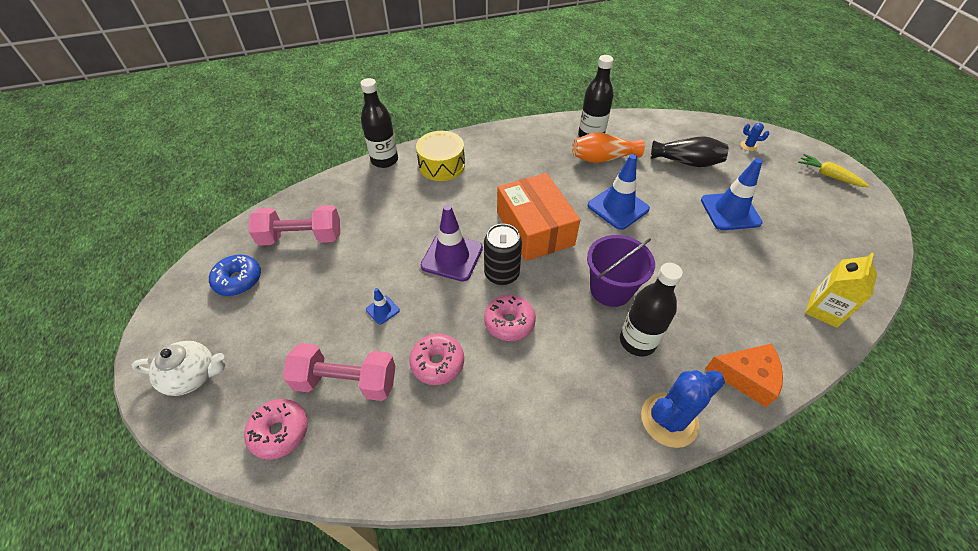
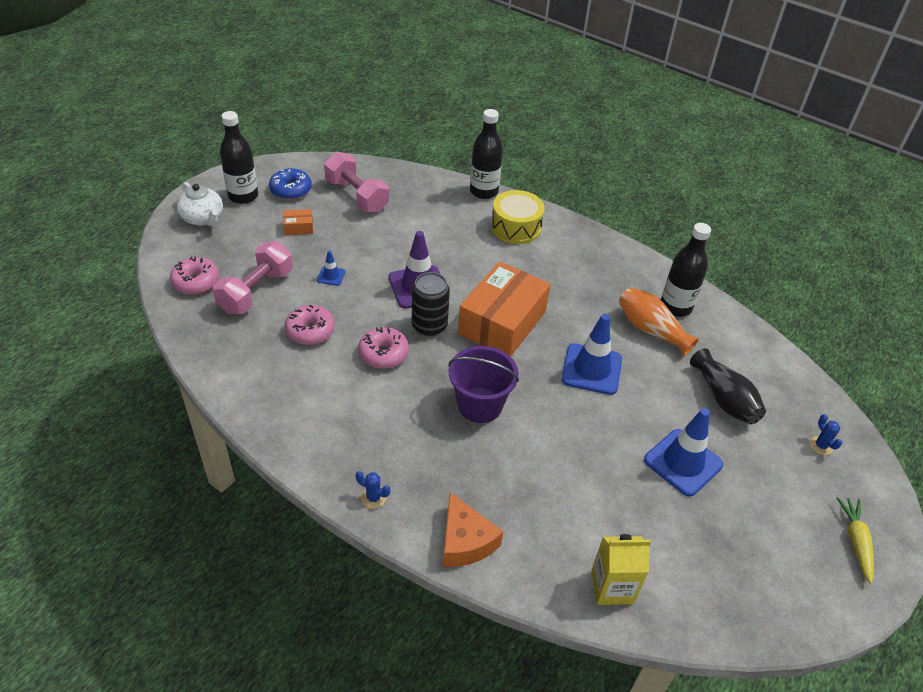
camera: 50 degrees right, 5 degrees down
pink dumbbell [283,343,395,401] -> pink dumbbell turned 60 degrees clockwise [213,241,293,314]
black bottle [620,263,683,356] -> black bottle moved to [220,111,258,204]
blue cactus [641,370,725,448] -> blue cactus [356,471,390,509], size x0.45
none -> orange box [283,209,313,235]

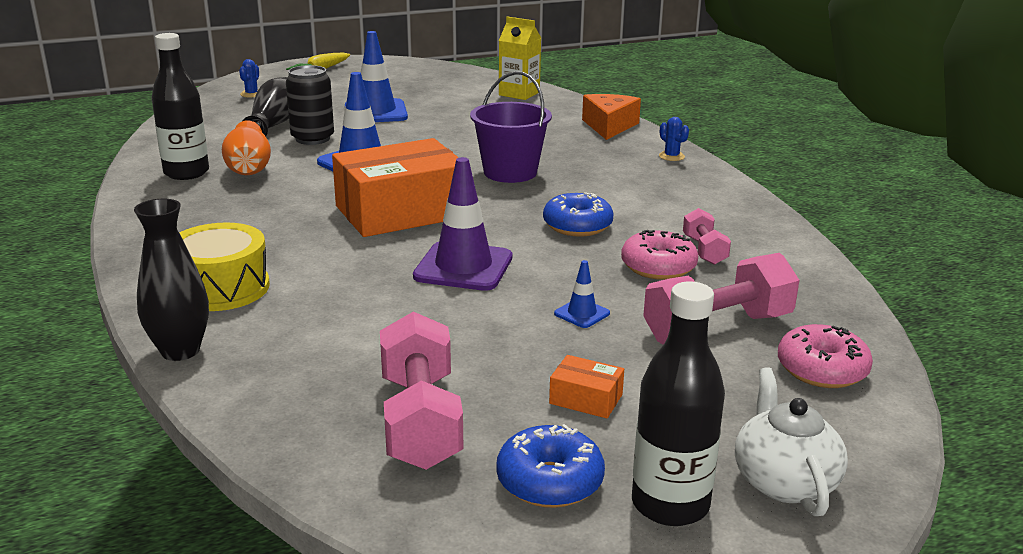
camera: 145 degrees left, 20 degrees down
pink donut [358,327,409,369] -> blue donut [543,192,613,237]
black can [412,272,450,336] -> black can moved to [286,65,334,145]
black bottle [470,109,503,199] -> black vase [134,199,209,361]
none -> pink dumbbell [683,208,731,265]

